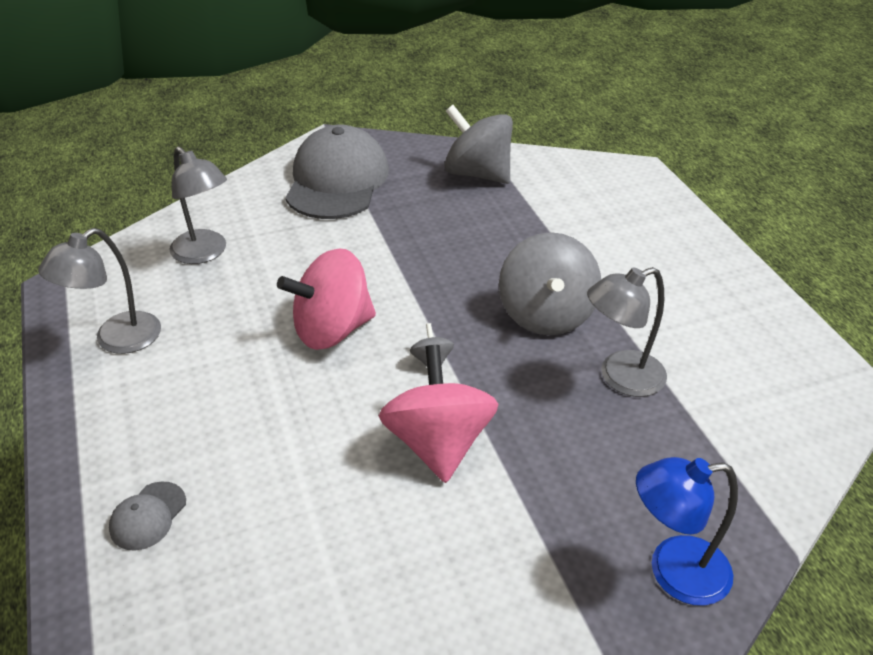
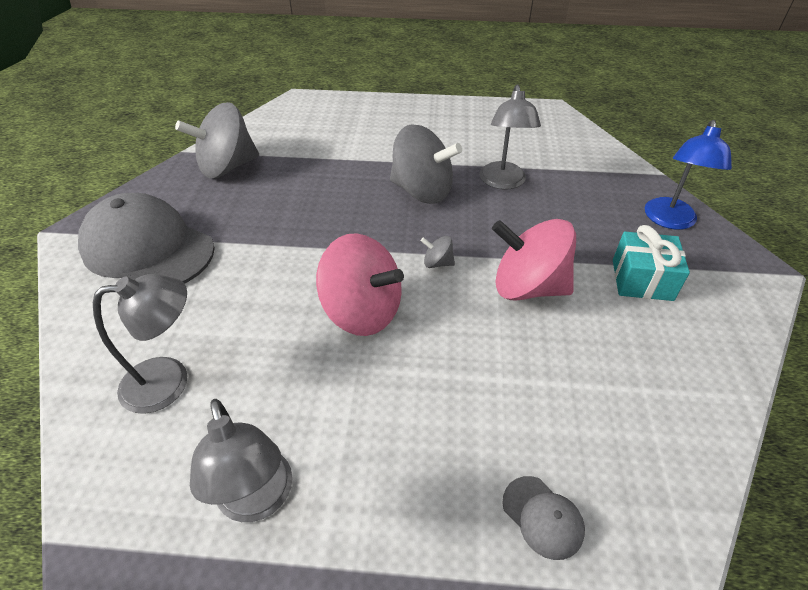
camera: 65 degrees left, 5 degrees up
pink spinning top [277,248,376,350] -> pink spinning top turned 60 degrees counterclockwise [316,233,404,336]
none -> turquoise gift [613,225,690,301]

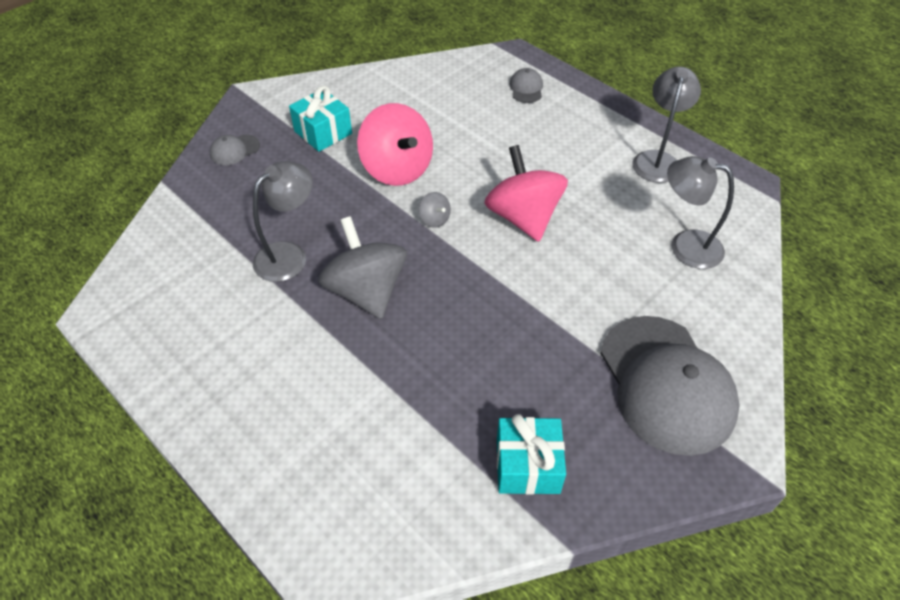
camera: 140 degrees left, 5 degrees up
grey spinning top [175,102,259,178] -> turquoise gift [497,414,566,495]
blue lamp [645,120,732,230] -> grey cap [210,134,260,165]

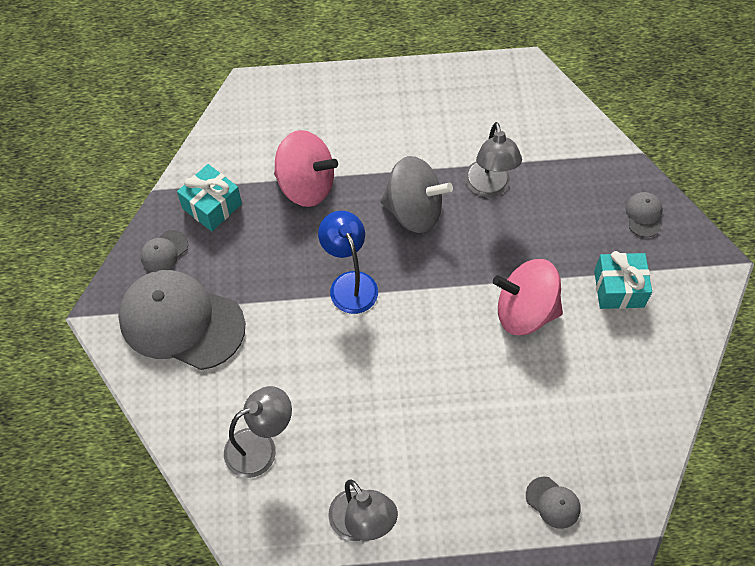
camera: 130 degrees right, 10 degrees up
grey spinning top [419,192,451,228] -> none
pink spinning top [484,145,568,242] -> pink spinning top moved to [274,130,338,207]
none -> grey cap [140,230,188,272]
none -> blue lamp [318,211,378,314]

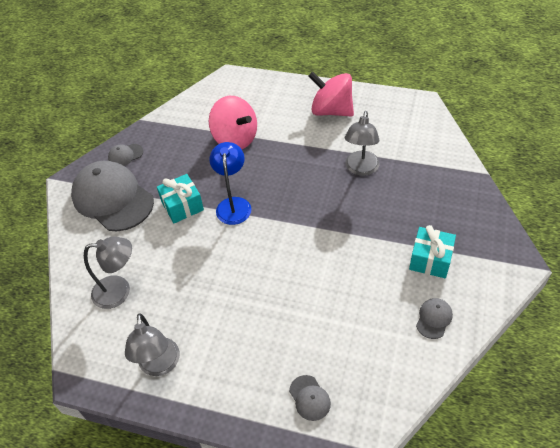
camera: 25 degrees right, 10 degrees down
turquoise gift [177,164,242,231] -> turquoise gift moved to [157,174,204,223]
grey spinning top [380,156,453,233] -> none
pink spinning top [493,259,563,335] -> pink spinning top moved to [308,71,354,117]
grey cap [626,192,663,237] -> grey cap moved to [416,298,453,339]

